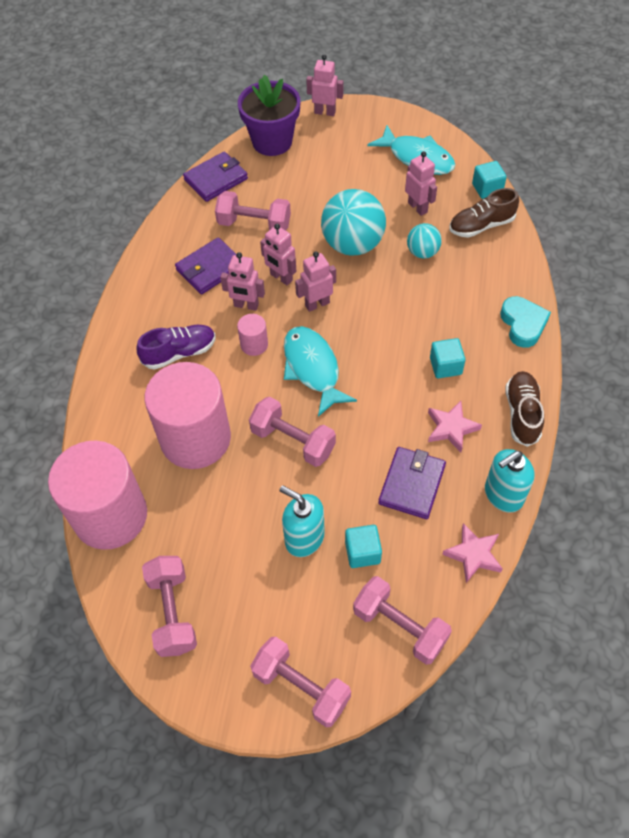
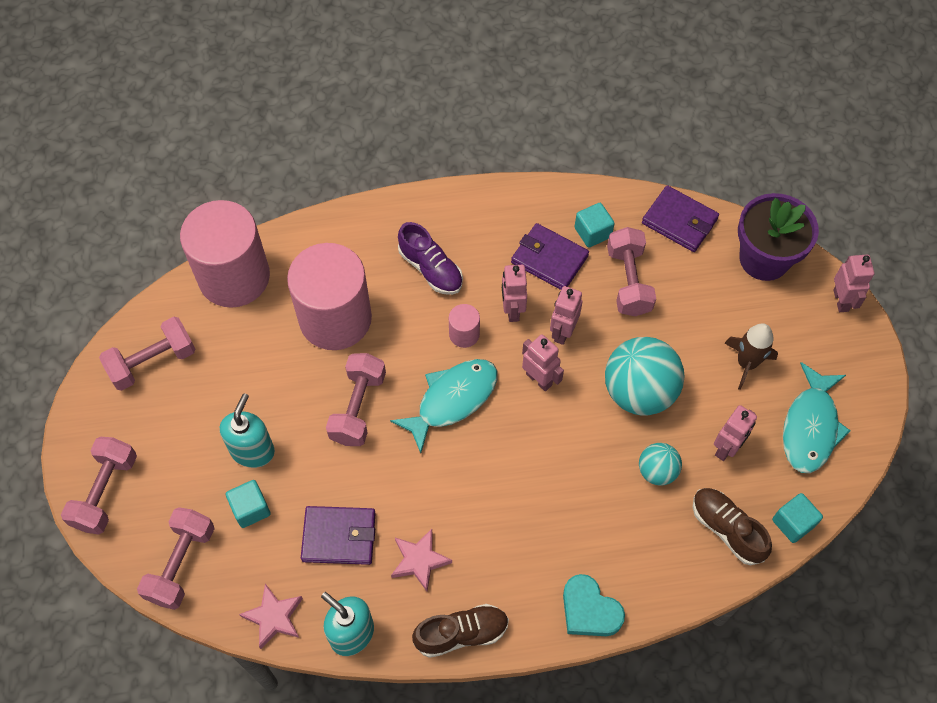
camera: 70 degrees right, 5 degrees up
turquoise cube [430,338,466,378] -> turquoise cube moved to [575,203,615,248]
turquoise heart [500,296,551,348] -> turquoise heart turned 75 degrees clockwise [563,574,625,636]
none -> brown rocket [724,323,778,390]

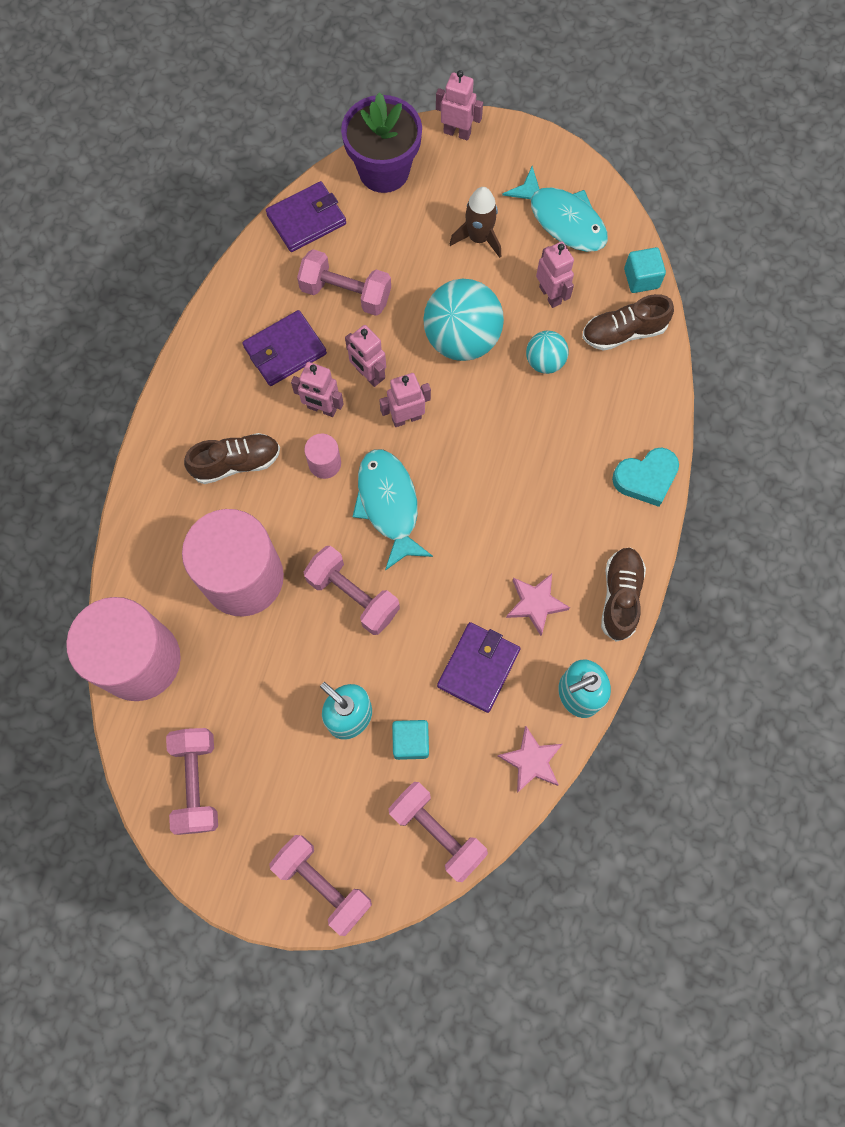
camera: 65 degrees left, 10 degrees up
purple shoe [398,222,463,295] -> brown shoe [184,433,280,484]
turquoise cube [575,203,615,248] -> none

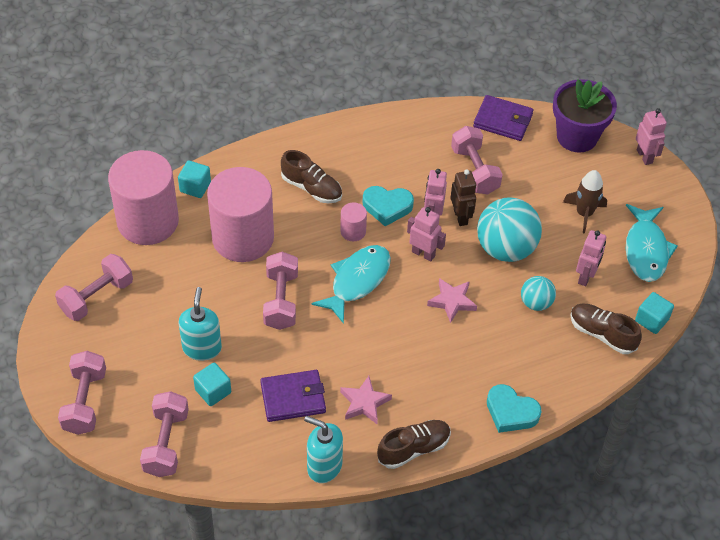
camera: 50 degrees right, 20 degrees down
purple wallet [242,310,327,386] -> none
pink robot [291,362,344,417] -> turquoise heart [362,186,414,226]
pink star [498,726,563,793] -> pink star moved to [427,278,477,323]
none -> turquoise cube [178,160,211,198]
none -> brown robot [450,170,476,226]

